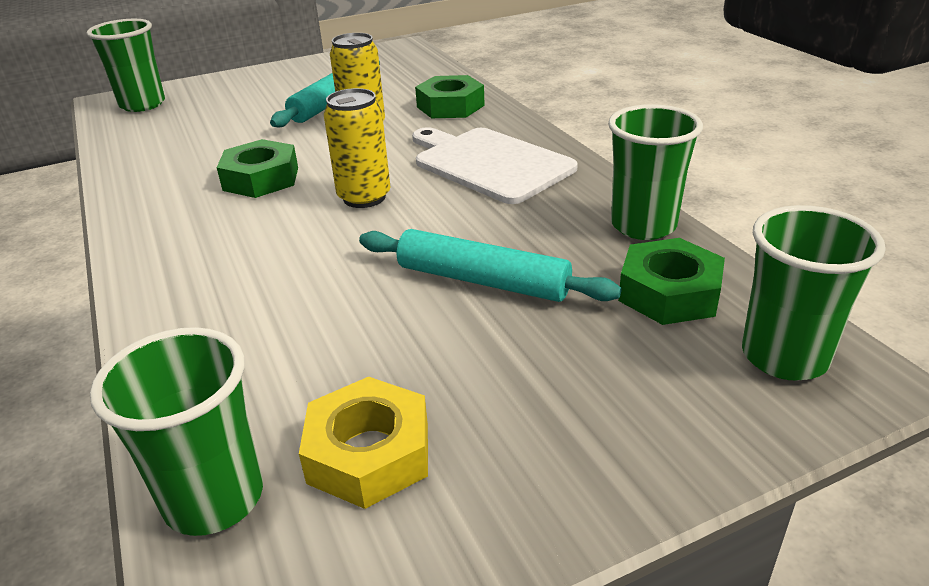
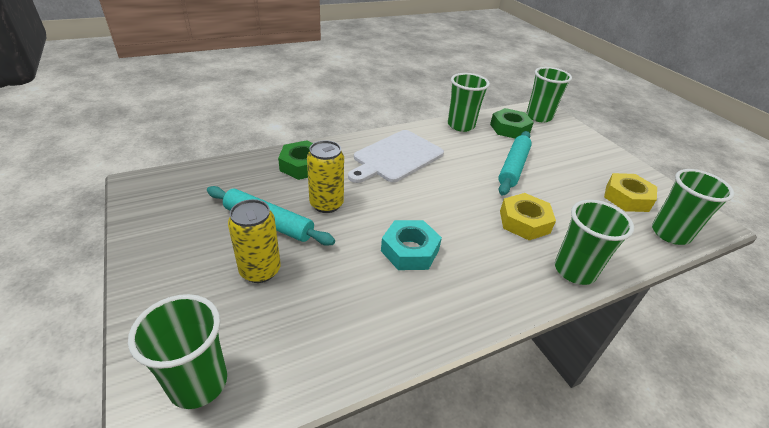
camera: 95 degrees left, 5 degrees up
green nut [217,139,298,198] -> turquoise nut [381,220,442,270]
yellow can [324,88,391,208] -> yellow can moved to [228,199,281,283]
none -> yellow nut [500,193,556,240]
none -> green cup [555,200,634,285]

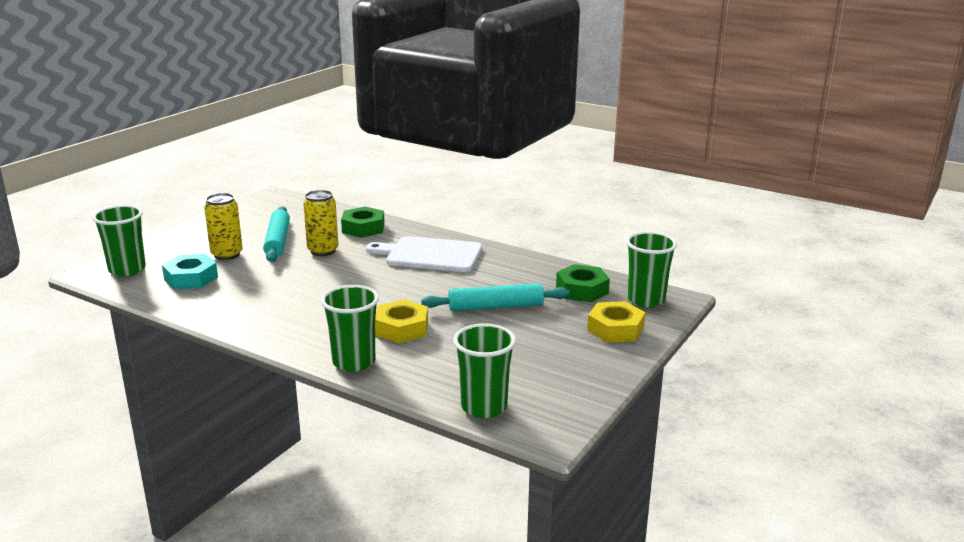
camera: 60 degrees right, 15 degrees down
turquoise nut [381,220,442,270] -> turquoise nut moved to [162,254,218,290]
green cup [448,73,490,132] -> none
yellow nut [604,173,657,212] -> yellow nut moved to [587,301,646,343]

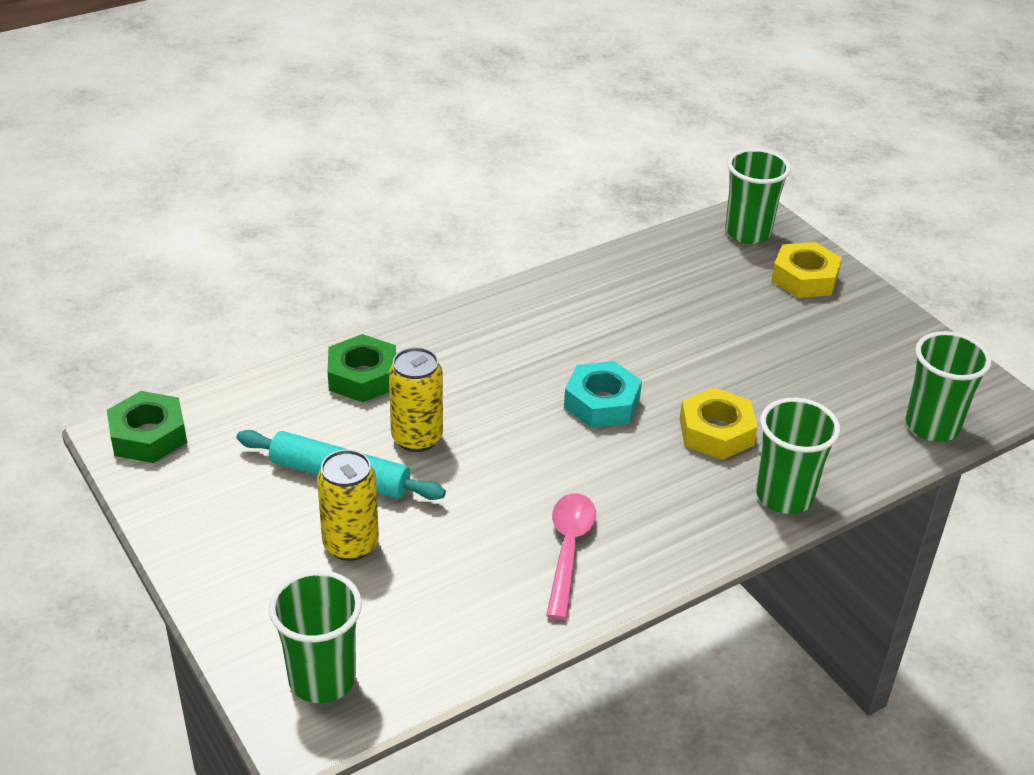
camera: 65 degrees left, 15 degrees up
turquoise nut [162,254,218,290] -> turquoise nut moved to [564,361,642,428]
white cutting board [366,236,482,272] -> none
turquoise rolling pin [421,283,570,311] -> none
green nut [556,264,610,302] -> green nut moved to [107,391,187,463]
none -> pink spoon [546,493,596,620]

